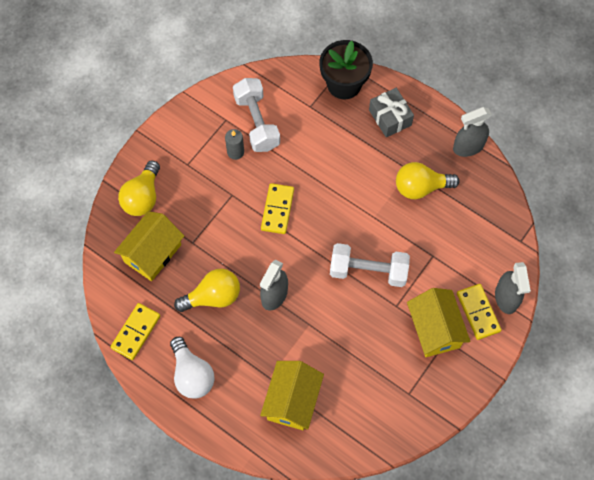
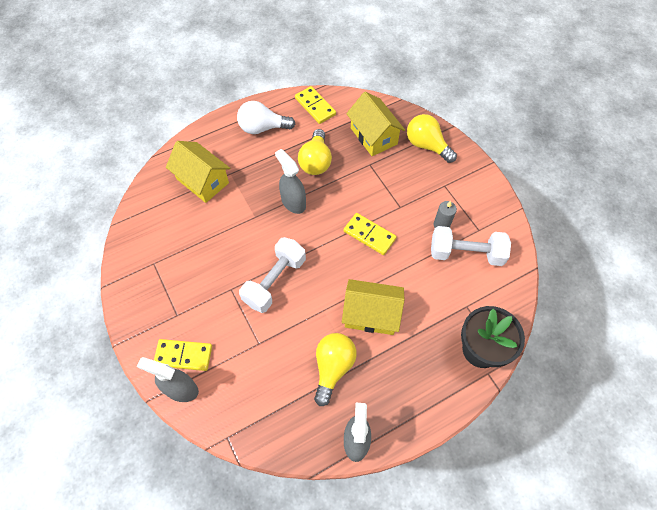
camera: 115 degrees right, 5 degrees down
grey gift [369,88,414,137] -> none
yellow house [407,288,471,357] -> yellow house moved to [342,279,405,335]

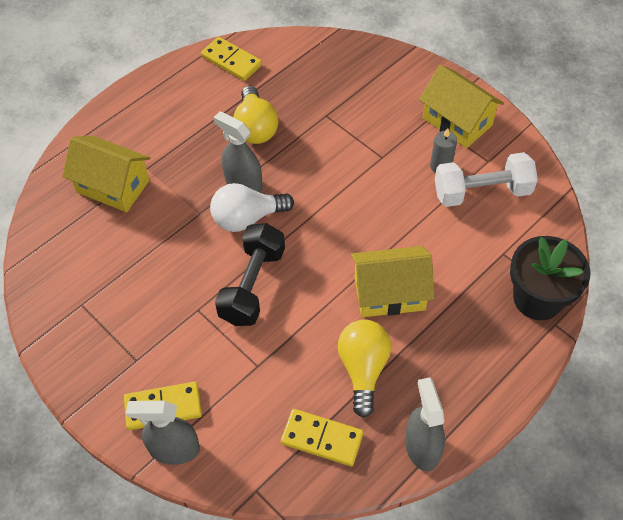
camera: 15 degrees left, 5 degrees down
white light bulb [237,101,295,134] -> white light bulb moved to [210,183,294,232]
white dumbbell [239,237,306,313] -> black dumbbell [215,223,285,326]
yellow domino [343,213,397,255] -> yellow domino moved to [281,409,363,466]
yellow house [346,92,405,156] -> yellow house moved to [419,65,504,148]
yellow light bulb [407,114,457,163] -> none

